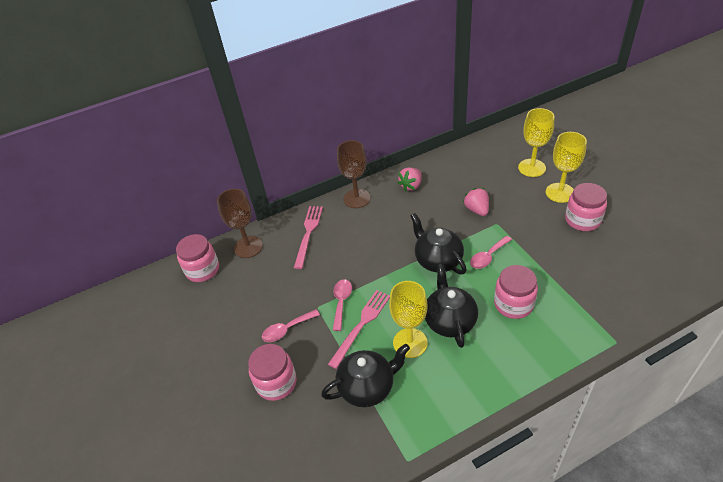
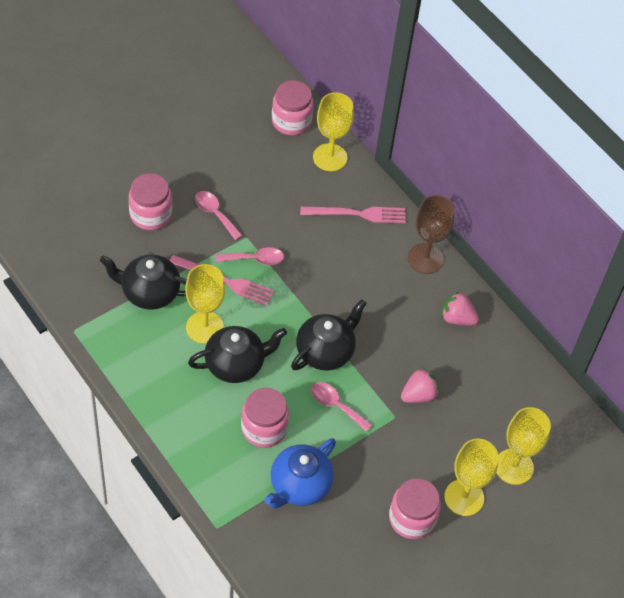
camera: 70 degrees right, 10 degrees up
brown goblet [217,189,263,258] -> yellow goblet [313,92,354,171]
black teapot [321,344,410,407] -> black teapot turned 135 degrees clockwise [100,254,187,310]
none -> blue teapot [264,438,336,508]

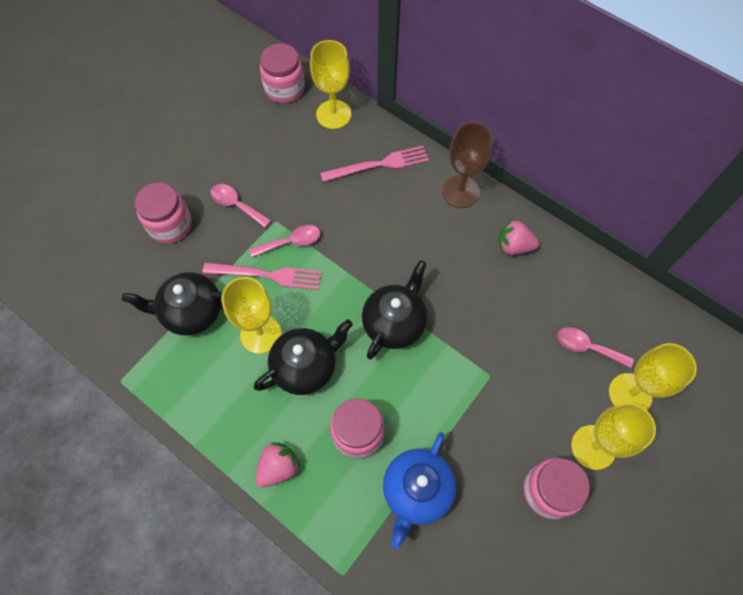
camera: 10 degrees left, 10 degrees up
pink spoon [311,382,372,432] -> pink spoon moved to [557,327,634,368]
pink strawberry [401,367,440,403] -> pink strawberry moved to [255,442,300,487]

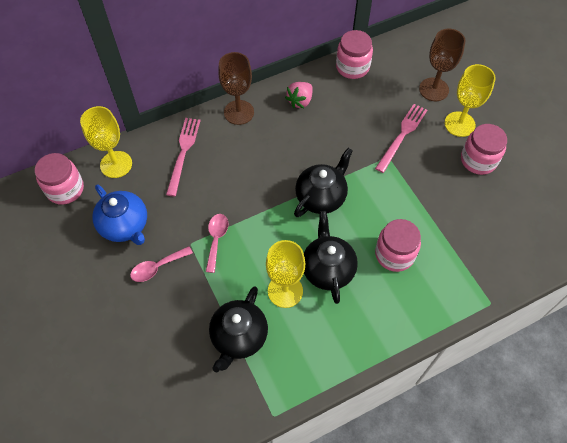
camera: 65 degrees left, 5 degrees down
pink jar [135,183,192,244] -> pink jar moved to [336,30,373,79]
pink fork [203,262,322,290] -> pink fork moved to [375,104,427,173]
pink strawberry [255,442,300,487] -> none
black teapot [362,260,428,359] -> black teapot turned 75 degrees clockwise [294,148,353,217]
blue teapot [383,432,456,549] -> blue teapot moved to [92,185,147,245]
pink spoon [557,327,634,368] -> none
yellow goblet [609,343,697,410] -> brown goblet [419,29,465,101]

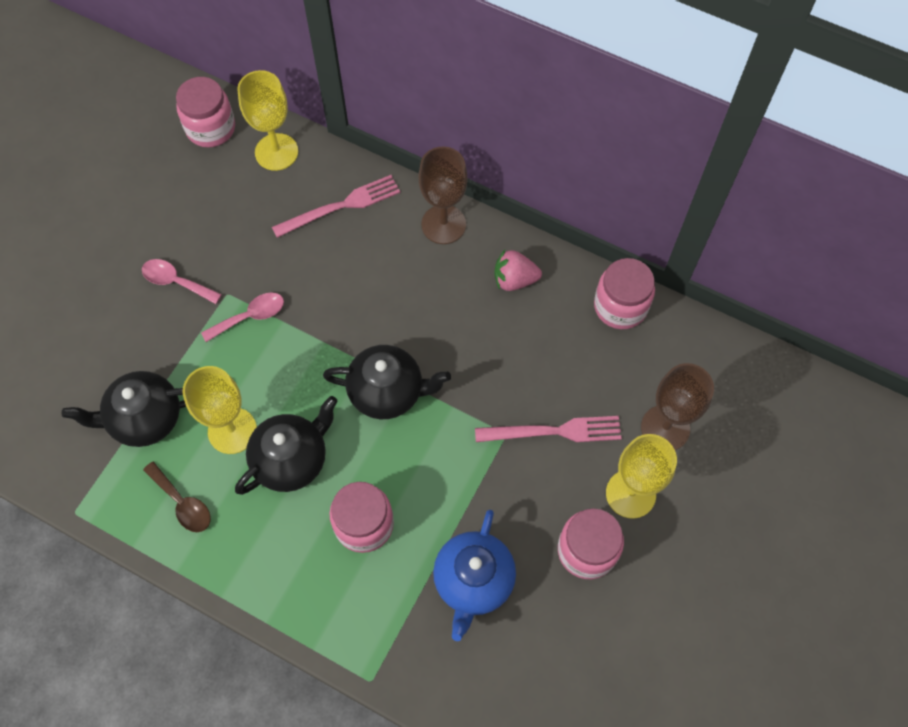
camera: 55 degrees right, 5 degrees up
blue teapot [92,185,147,245] -> blue teapot moved to [433,510,516,641]
none -> brown spoon [143,461,211,532]

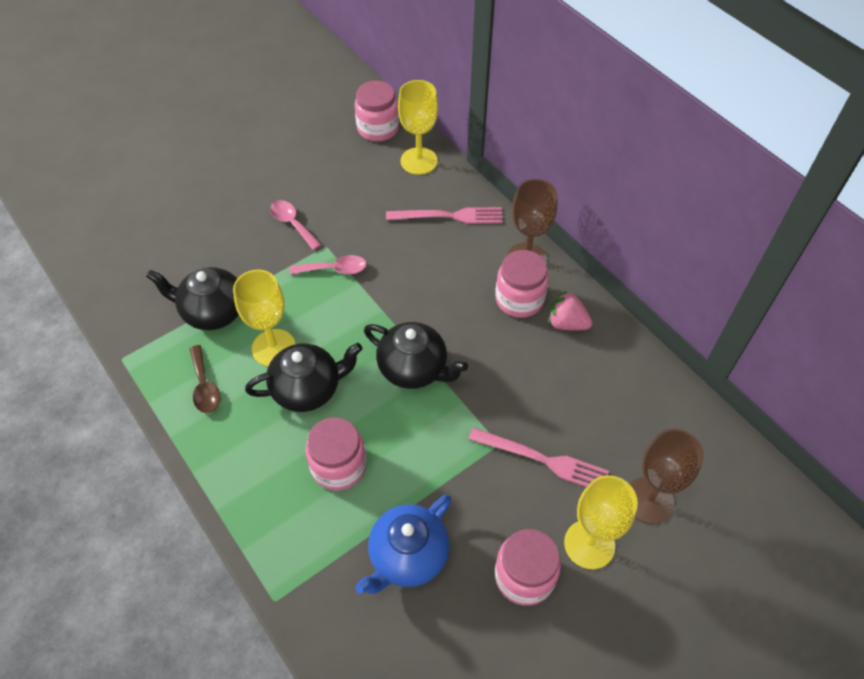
camera: 25 degrees right, 10 degrees down
pink jar [594,258,655,329] -> pink jar moved to [495,250,549,318]

